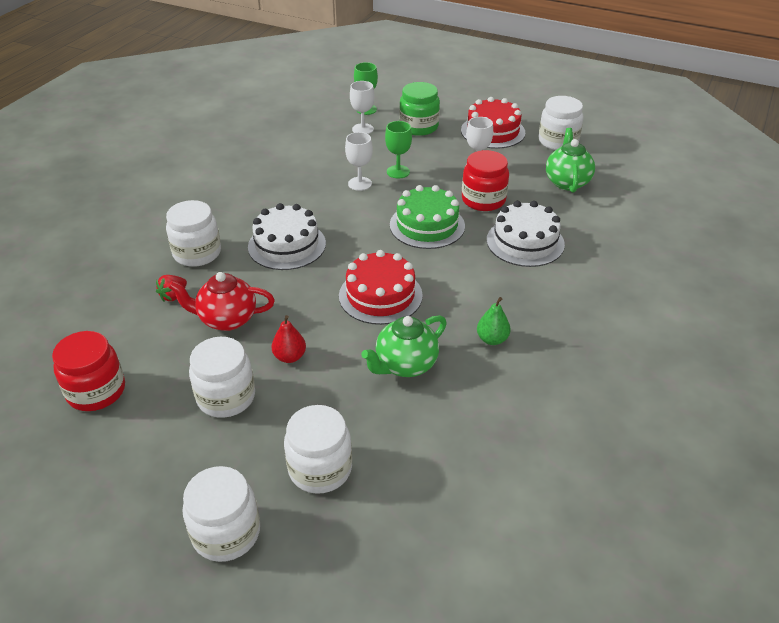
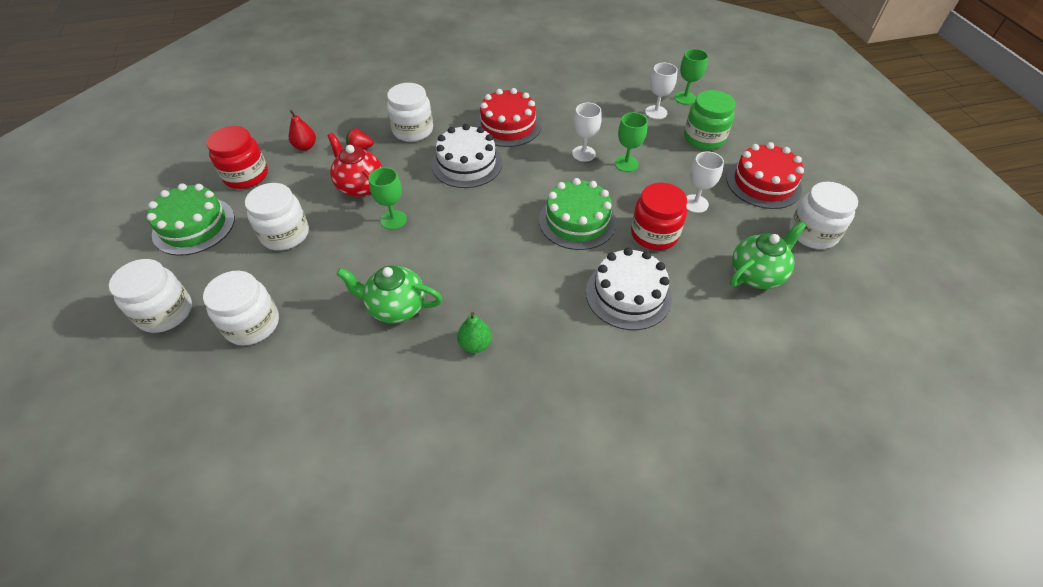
camera: 50 degrees right, 10 degrees up
red pear [272,315,306,363] -> red pear moved to [289,110,316,151]
red cake [339,250,423,325] -> red cake moved to [475,88,541,147]
none -> green cake [147,183,235,256]
none -> green goblet [368,167,407,230]

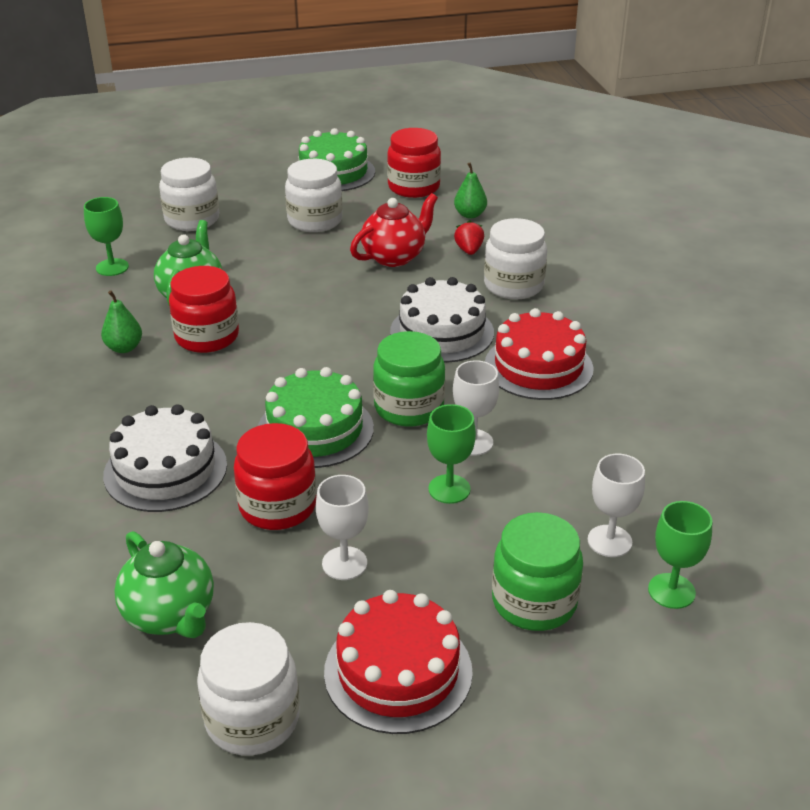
camera: 90 degrees right, 15 degrees down
white jar [109,259,192,333] -> none
red pear [289,110,316,151] -> green pear [454,163,487,219]
green goblet [368,167,407,230] -> green goblet moved to [84,197,129,276]
none -> red jar [169,266,239,353]
none -> green jar [373,331,445,427]

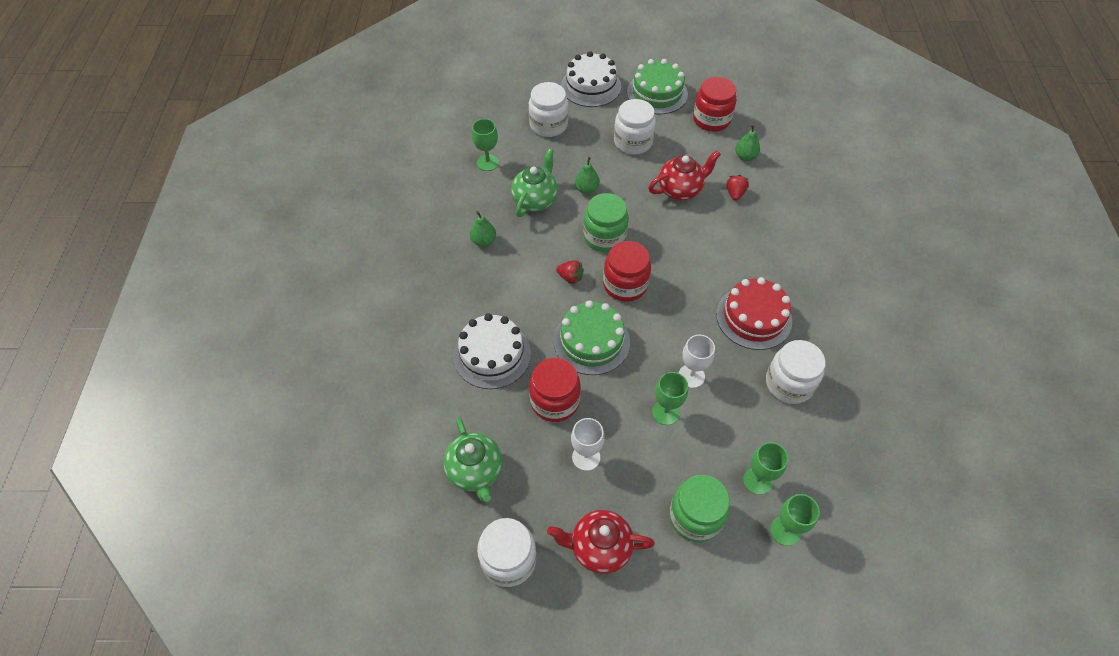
camera: 15 degrees right, 20 degrees up
red jar [169,266,239,353] -> red jar moved to [603,241,651,302]
red cake [324,590,473,734] -> red teapot [547,510,655,574]
green jar [373,331,445,427] -> green jar moved to [583,193,629,252]
white cake [390,277,494,363] -> white cake moved to [561,51,621,107]
white jar [484,218,547,299] -> white jar moved to [766,340,826,404]
white goblet [588,454,645,557] -> green goblet [743,442,789,495]
none -> red strawberry [556,260,584,284]
none -> green pear [575,157,600,194]

